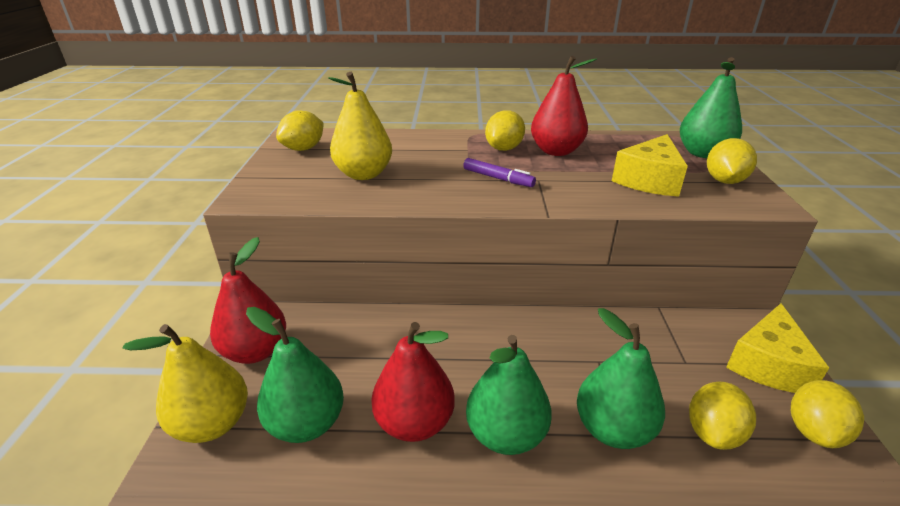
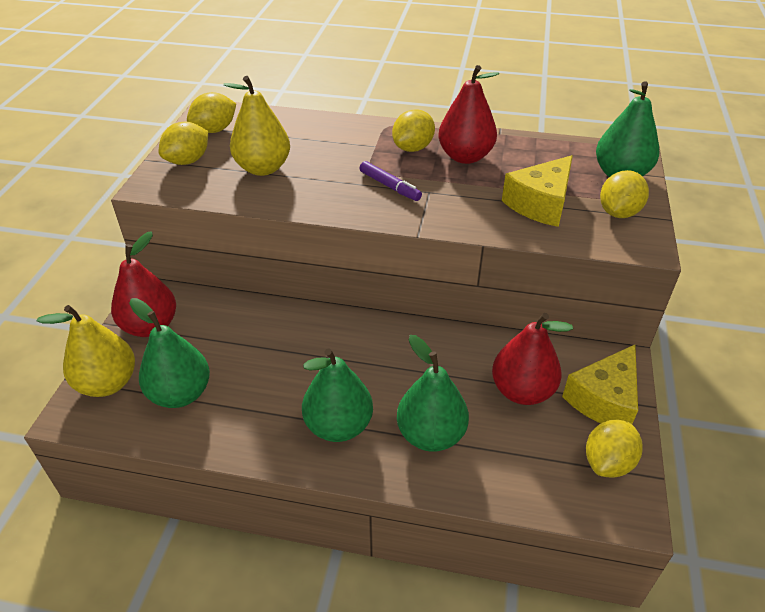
camera: 10 degrees right, 10 degrees up
red pear [371,322,455,442] -> red pear moved to [492,313,573,405]
yellow lemon [689,382,756,450] -> yellow lemon moved to [158,122,208,165]

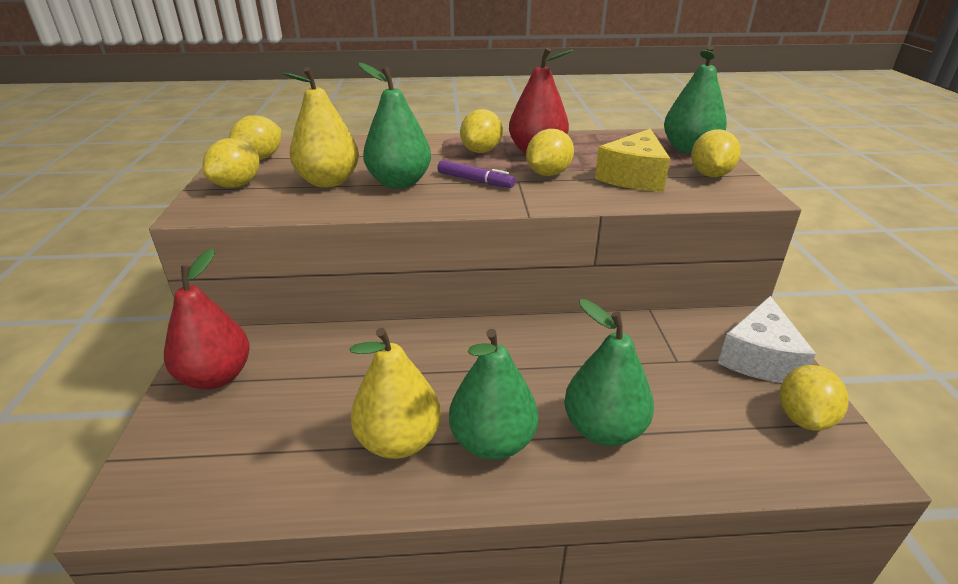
camera: 15 degrees left, 10 degrees down
yellow pear [37,305,135,397] -> yellow pear moved to [349,328,441,459]
green pear [129,298,210,408] -> green pear moved to [359,63,431,189]
red pear [492,313,573,405] -> none
yellow cheese [562,345,638,424] -> white cheese [718,296,816,383]
none -> yellow lemon [526,129,574,176]

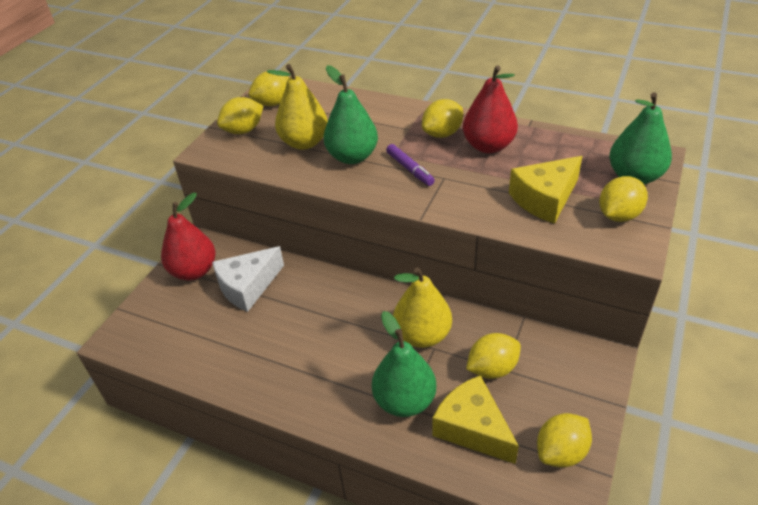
camera: 30 degrees right, 10 degrees up
yellow pear [349,328,441,459] -> yellow pear moved to [393,267,452,348]
green pear [449,329,538,460] -> none
yellow lemon [526,129,574,176] -> yellow lemon moved to [466,333,521,379]
white cheese [718,296,816,383] -> white cheese moved to [212,246,284,312]
none -> yellow cheese [432,375,519,464]

